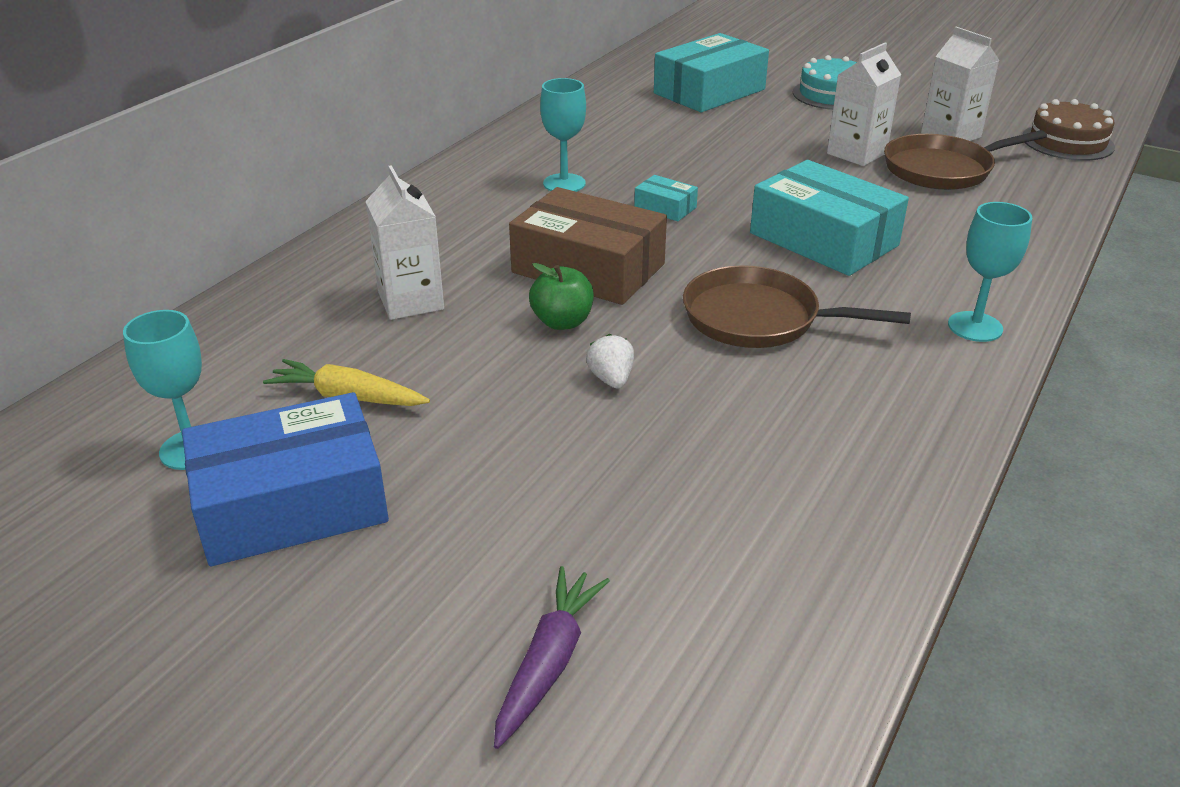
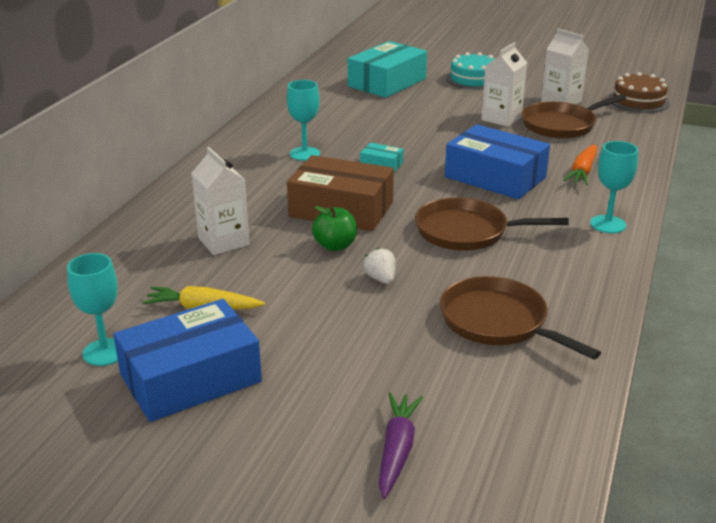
camera: 10 degrees left, 5 degrees down
turquoise box [750,160,909,276] -> blue box [445,124,550,199]
none -> brown pan [440,276,601,360]
none -> orange carrot [563,144,597,185]

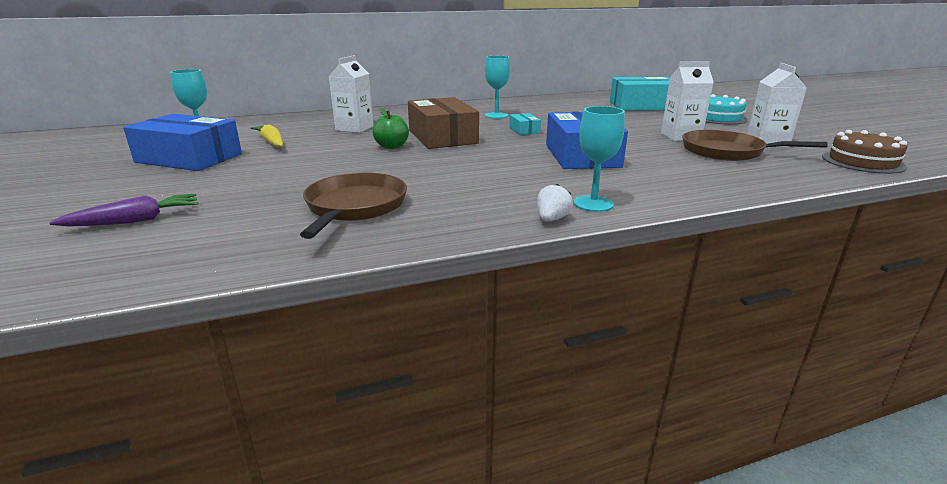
camera: 50 degrees right, 5 degrees down
white strawberry [363,248,396,284] -> white strawberry moved to [537,184,573,222]
brown pan [415,198,569,250] -> none
orange carrot [563,144,597,185] -> none

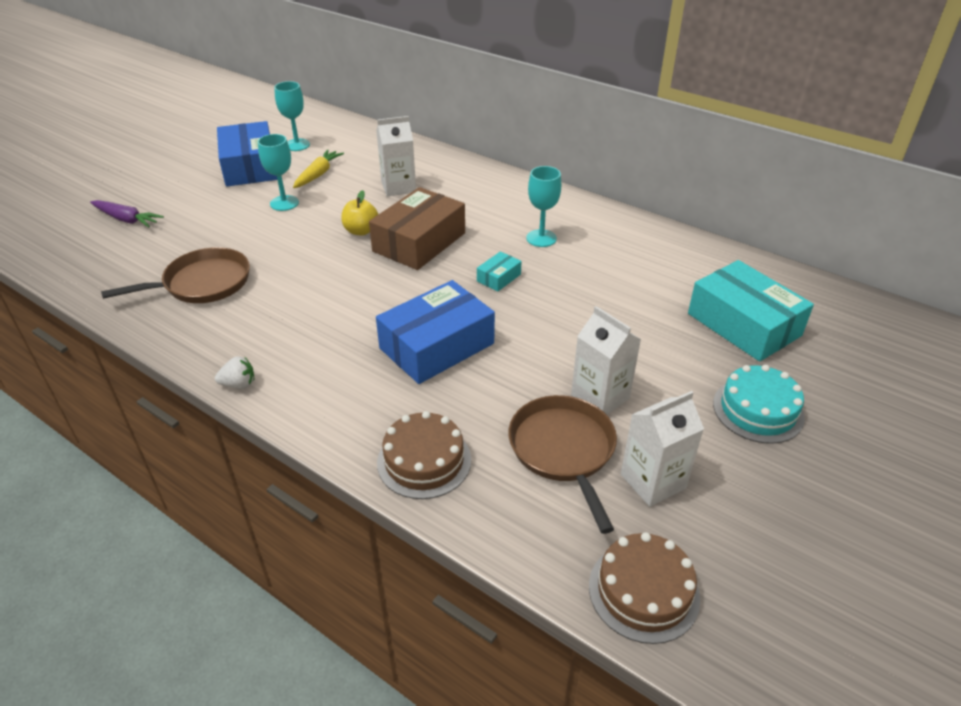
camera: 55 degrees right, 15 degrees up
green apple [372,108,409,149] -> yellow apple [341,190,378,236]
turquoise goblet [574,106,625,212] -> turquoise goblet moved to [258,134,299,211]
none -> brown cake [377,411,471,499]

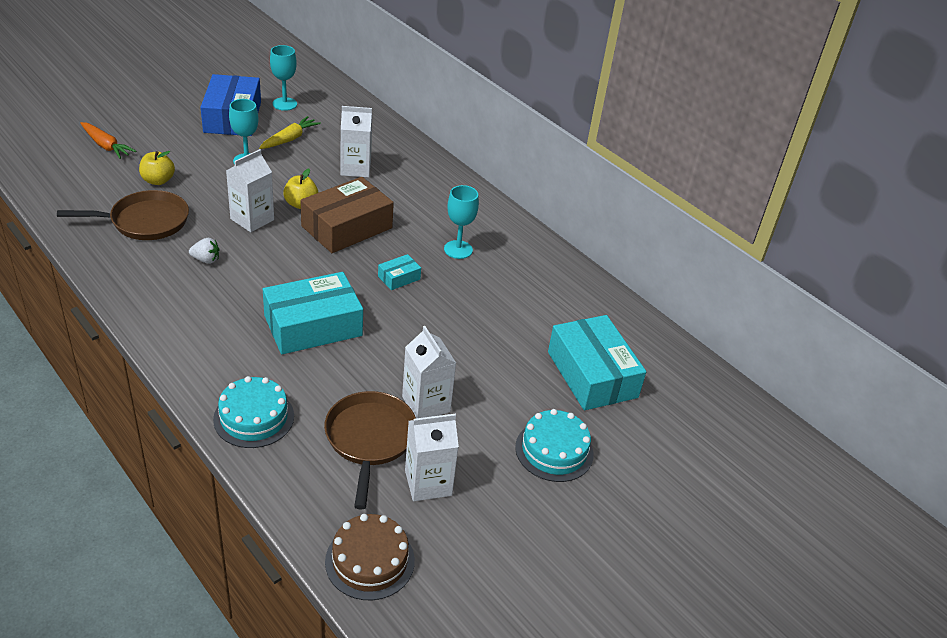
camera: 10 degrees right, 0 degrees up
purple carrot [90,200,164,228] -> orange carrot [81,122,136,159]
white strawberry [215,356,254,389] -> white strawberry moved to [189,238,219,264]
blue box [376,280,495,384] -> turquoise box [263,272,363,354]
brown cake [377,411,471,499] -> turquoise cake [213,376,294,448]
none -> yellow apple [139,151,175,185]
none -> white carton [226,149,274,232]

